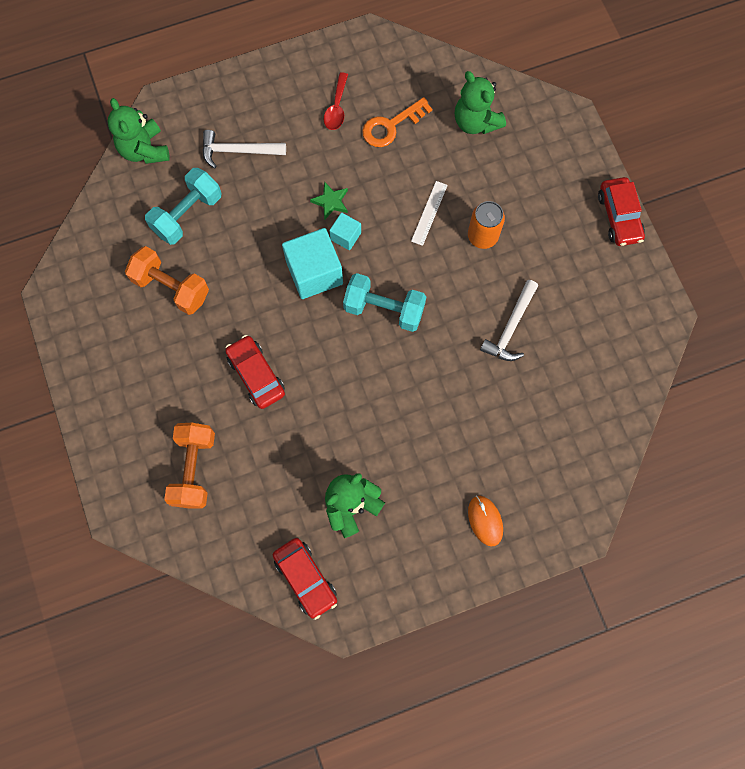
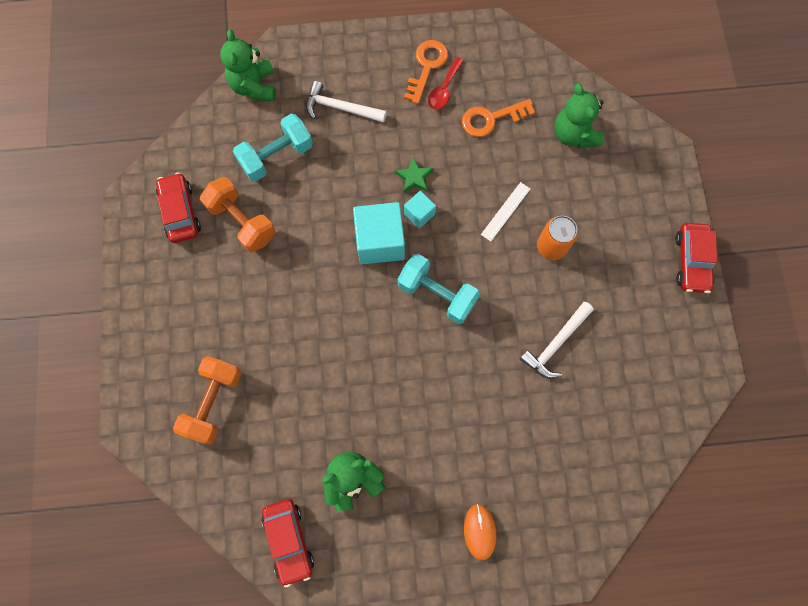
camera: 15 degrees right, 0 degrees up
red car [225,335,285,409] -> red car moved to [156,172,201,243]
none -> orange key [404,40,448,104]

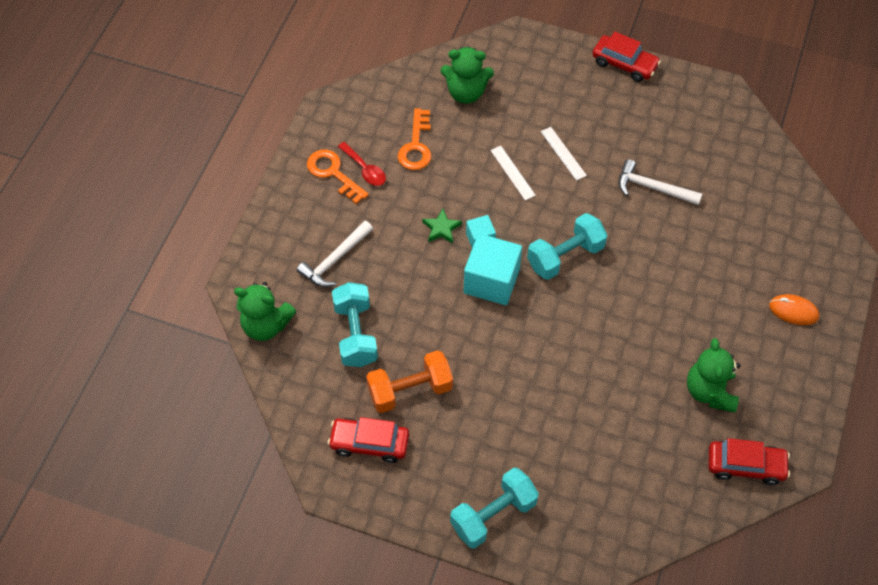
camera: 65 degrees left, 15 degrees down
orange dumbbell [173,356,242,445] -> none
white hammer [520,302,594,379] -> white hammer turned 135 degrees clockwise [618,159,702,205]
orange can [537,216,578,260] -> white ruler [541,127,587,181]
none -> turquoise dumbbell [450,468,539,549]

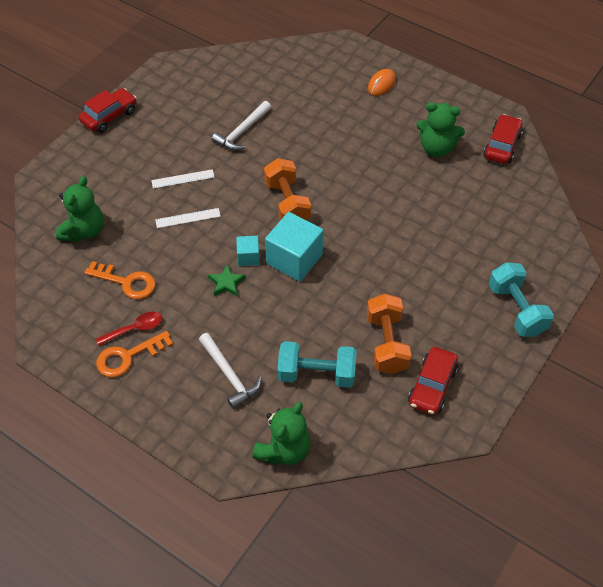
camera: 75 degrees left, 5 degrees down
turquoise dumbbell [527,213,608,280] -> orange dumbbell [264,158,311,220]

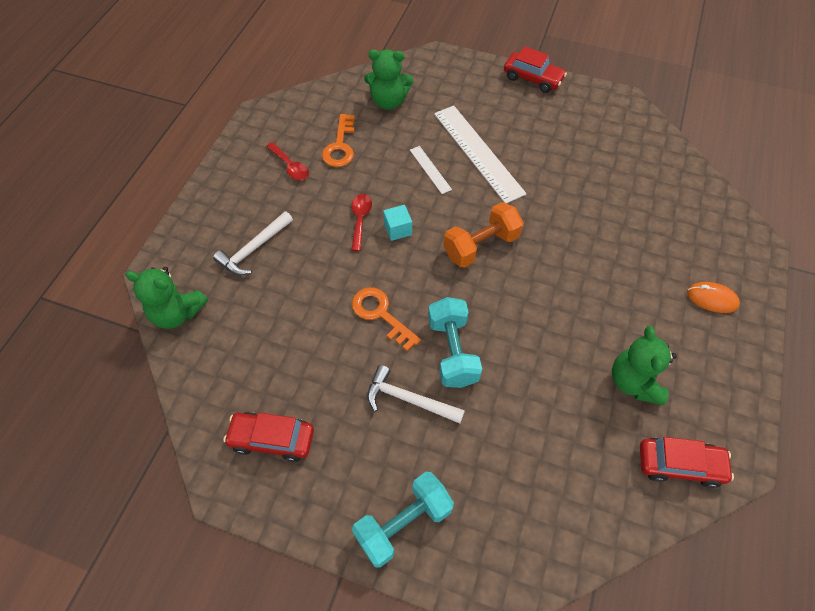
camera: 75 degrees right, 5 degrees up
orange key [96,331,173,377] -> orange key moved to [352,287,421,351]
white ruler [151,169,215,189] -> white ruler [434,106,527,204], size x2.10
green star [208,264,246,296] -> red spoon [351,194,372,251]
white hammer [212,101,271,151] -> white hammer moved to [367,365,465,424]
turquoise cube [265,212,323,281] -> none
turquoise dumbbell [277,341,357,388] -> turquoise dumbbell moved to [428,297,482,388]
orange dumbbell [367,293,411,374] -> none

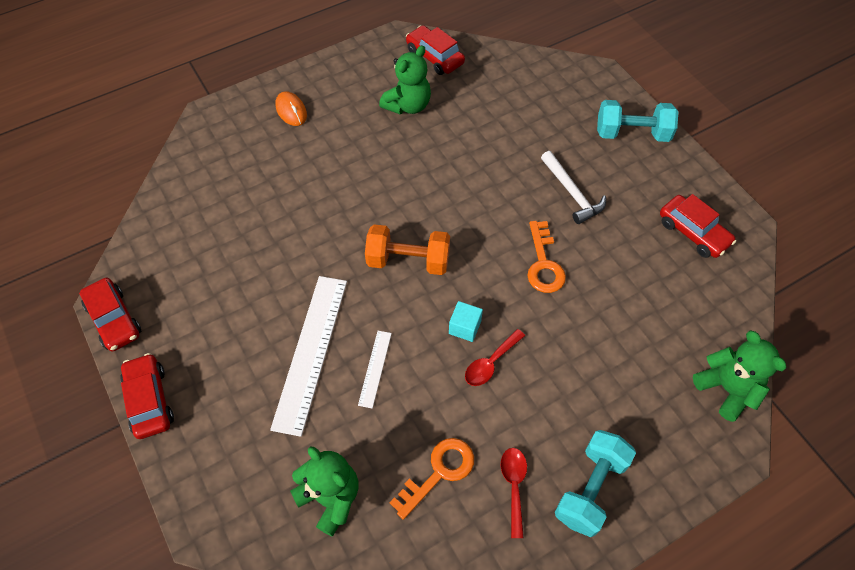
camera: 140 degrees left, 0 degrees up
white hammer [213,211,293,275] -> none
turquoise dumbbell [428,297,482,388] -> turquoise dumbbell moved to [555,430,636,537]
none -> red car [79,278,141,352]

